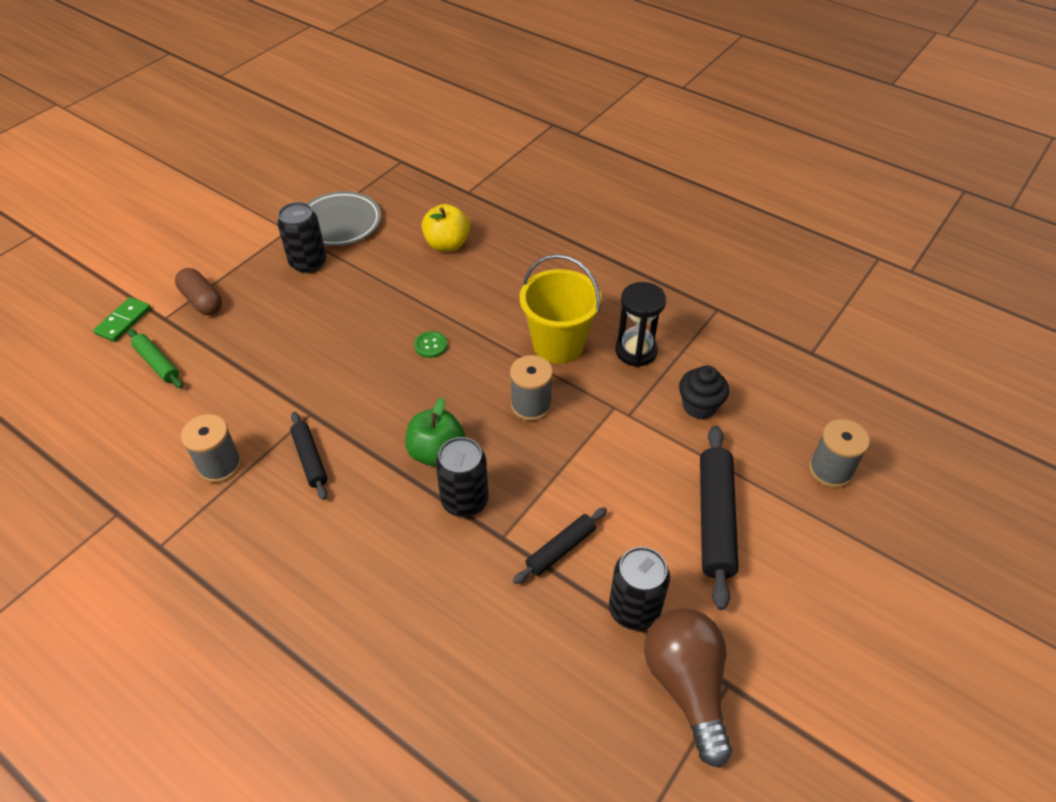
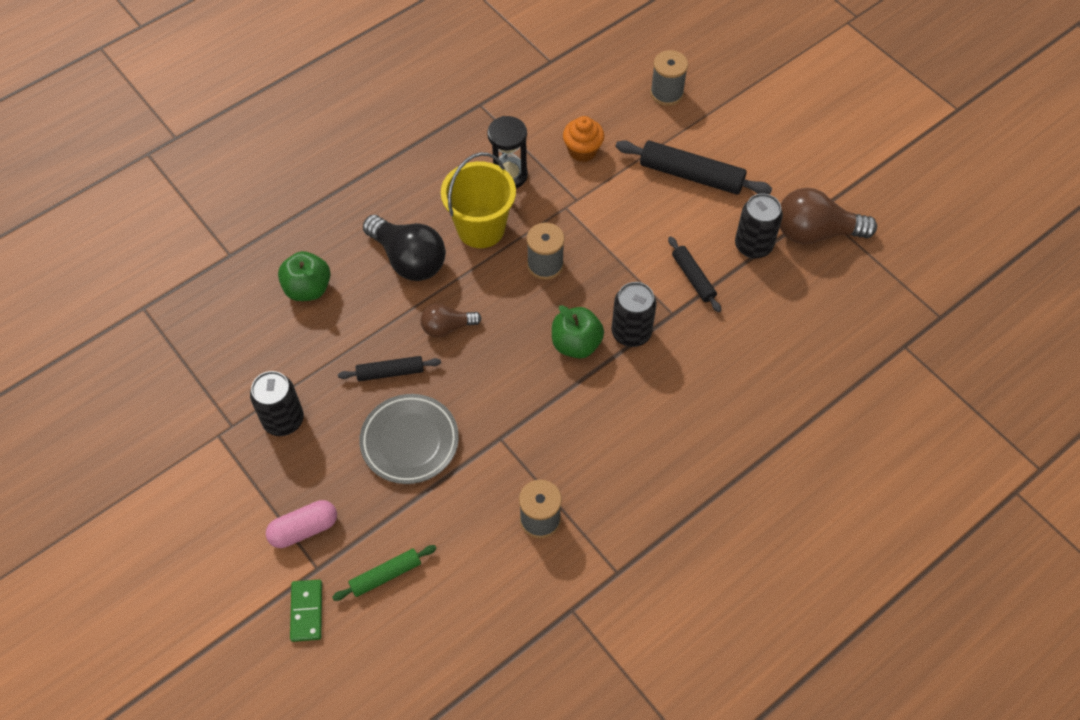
camera: 75 degrees left, 10 degrees up
green domino [93,297,151,342] -> green domino turned 45 degrees clockwise [290,580,322,642]
brown capsule [175,268,222,315] -> pink capsule [266,500,337,548]
black rolling pin [290,412,327,500] -> black rolling pin moved to [338,356,441,381]
grey plate [306,191,381,246] -> grey plate moved to [359,394,459,484]
green button [414,331,448,358] -> brown light bulb [420,304,481,337]
yellow apple [422,204,470,252] -> green apple [278,251,331,301]
black cupcake [679,365,729,419] -> orange cupcake [563,116,604,162]
none -> black light bulb [363,215,446,281]

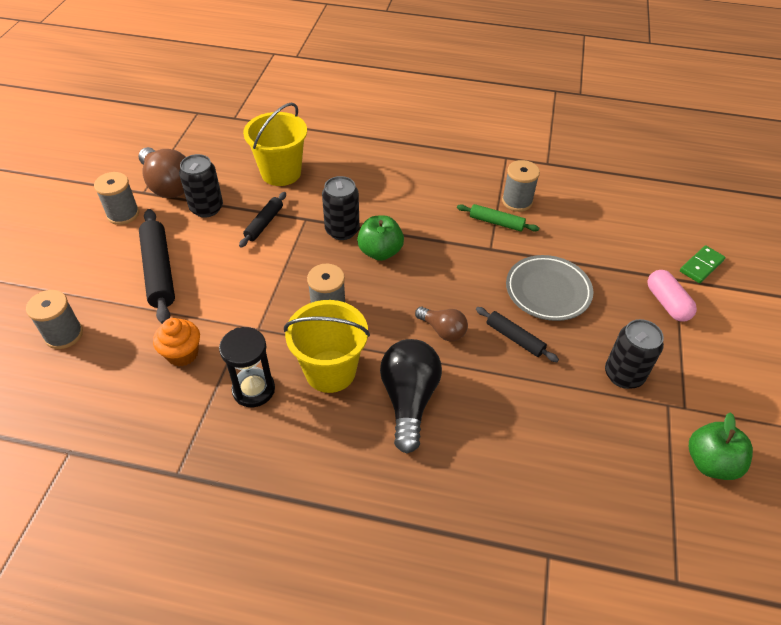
camera: 130 degrees left, 10 degrees down
pink capsule [266,500,337,548] -> pink capsule turned 45 degrees clockwise [647,270,697,322]
green apple [278,251,331,301] -> green apple moved to [689,412,753,480]
green rolling pin [332,545,437,601] -> green rolling pin moved to [457,204,539,232]
none -> grey spool [94,172,139,225]
none -> yellow bucket [243,103,307,186]

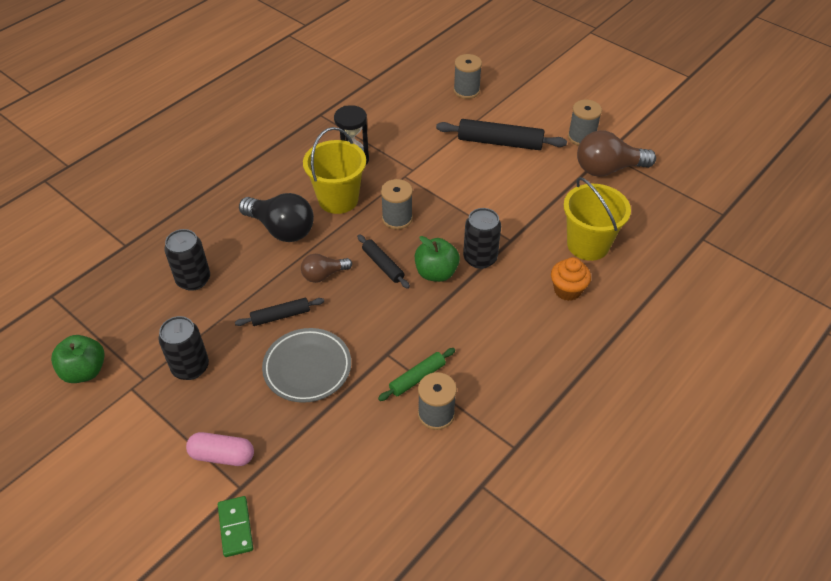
camera: 120 degrees right, 0 degrees up
orange cupcake [153,318,200,367] -> orange cupcake moved to [551,257,591,301]
black can [179,154,223,217] -> black can moved to [164,229,210,291]
black rolling pin [239,192,286,248] -> black rolling pin moved to [357,234,410,289]

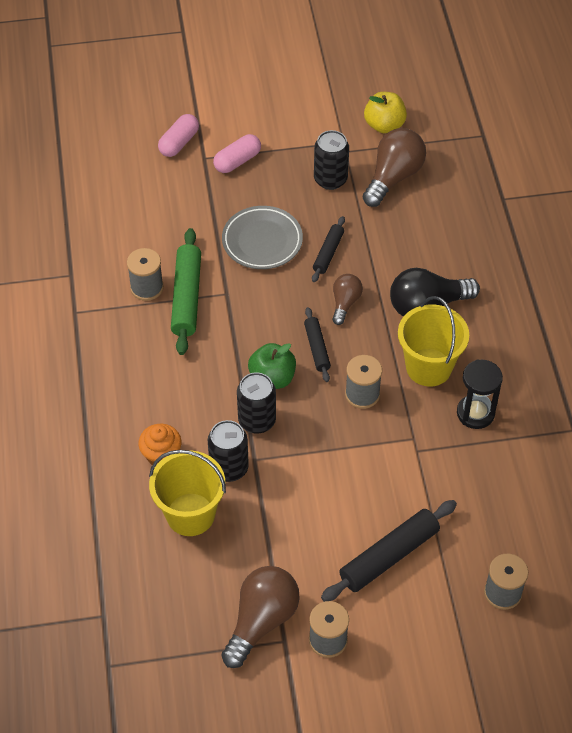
camera: 130 degrees right, 5 degrees up
green apple [51,335,105,383] -> yellow apple [364,92,407,133]
black can [164,229,210,291] -> black can moved to [208,420,249,482]
green domino [218,496,253,557] -> pink capsule [158,114,199,157]
black rolling pin [357,234,410,289] -> black rolling pin turned 75 degrees clockwise [304,307,331,382]
green rolling pin [378,348,455,401] -> green rolling pin [171,228,201,355], size x1.73
none -> brown light bulb [363,128,426,207]

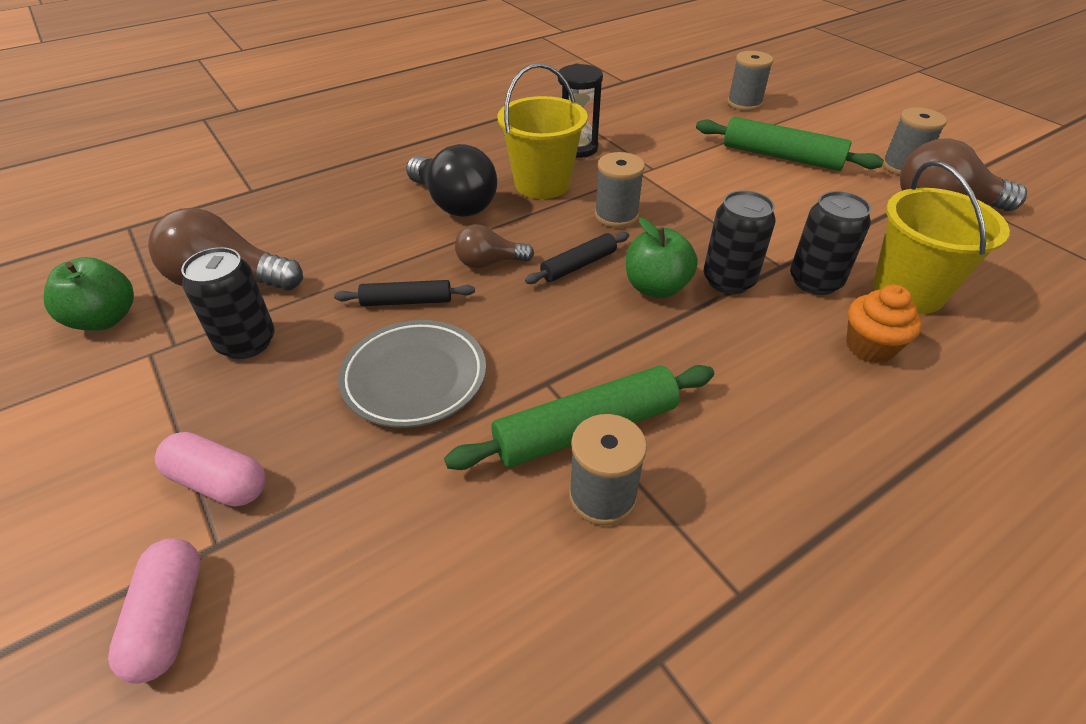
camera: 115 degrees left, 10 degrees down
pink capsule [158,114,199,157] -> pink capsule turned 75 degrees clockwise [108,538,201,684]
black rolling pin [321,500,457,602] -> green rolling pin [696,117,884,171]
yellow apple [364,92,407,133] -> green apple [44,257,134,330]

